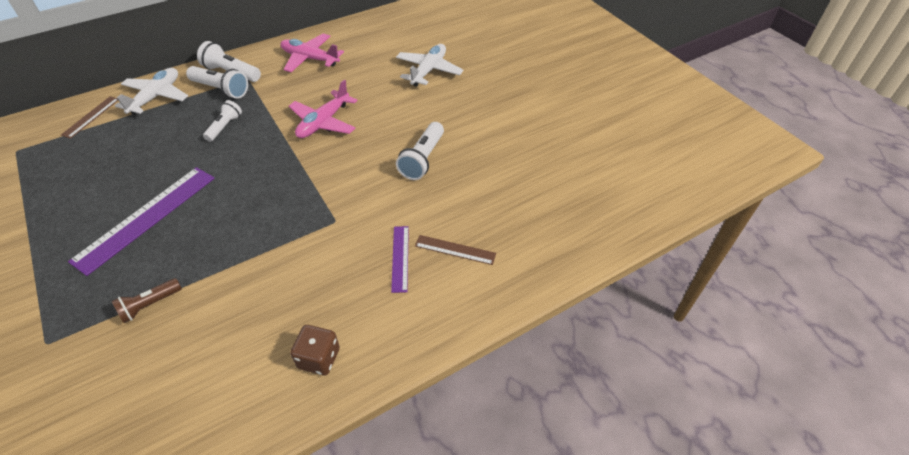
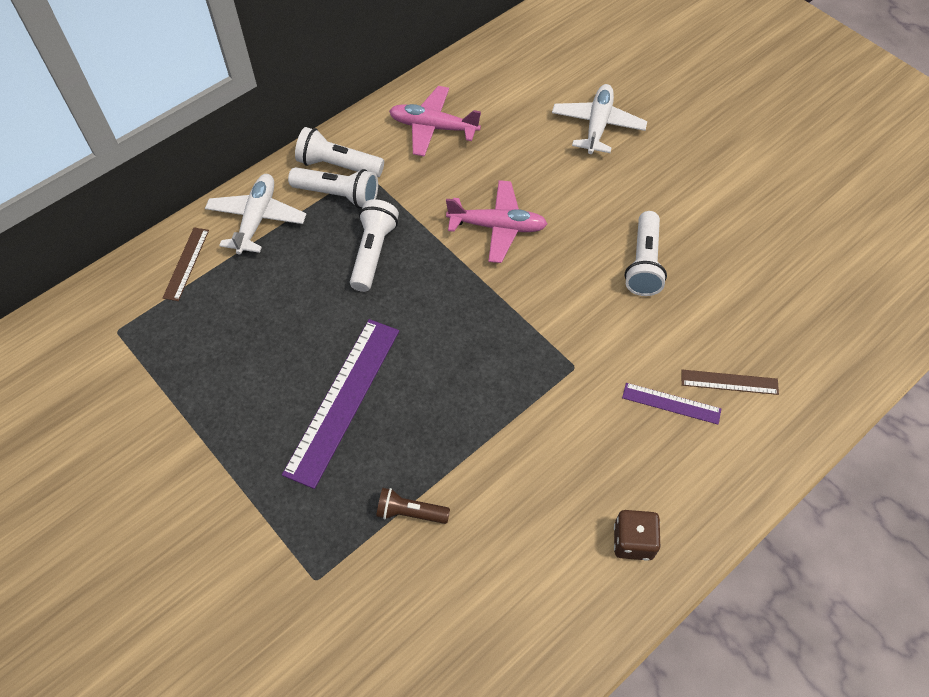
camera: 10 degrees left, 10 degrees up
brown flashlight [112,278,182,323] -> brown flashlight turned 60 degrees clockwise [376,488,450,524]
white flashlight [203,100,242,142] -> white flashlight [350,199,399,292], size x1.51
pink plane [289,80,358,138] -> pink plane turned 105 degrees counterclockwise [446,180,548,263]
purple ruler [391,226,409,293] -> purple ruler turned 60 degrees counterclockwise [622,383,721,424]

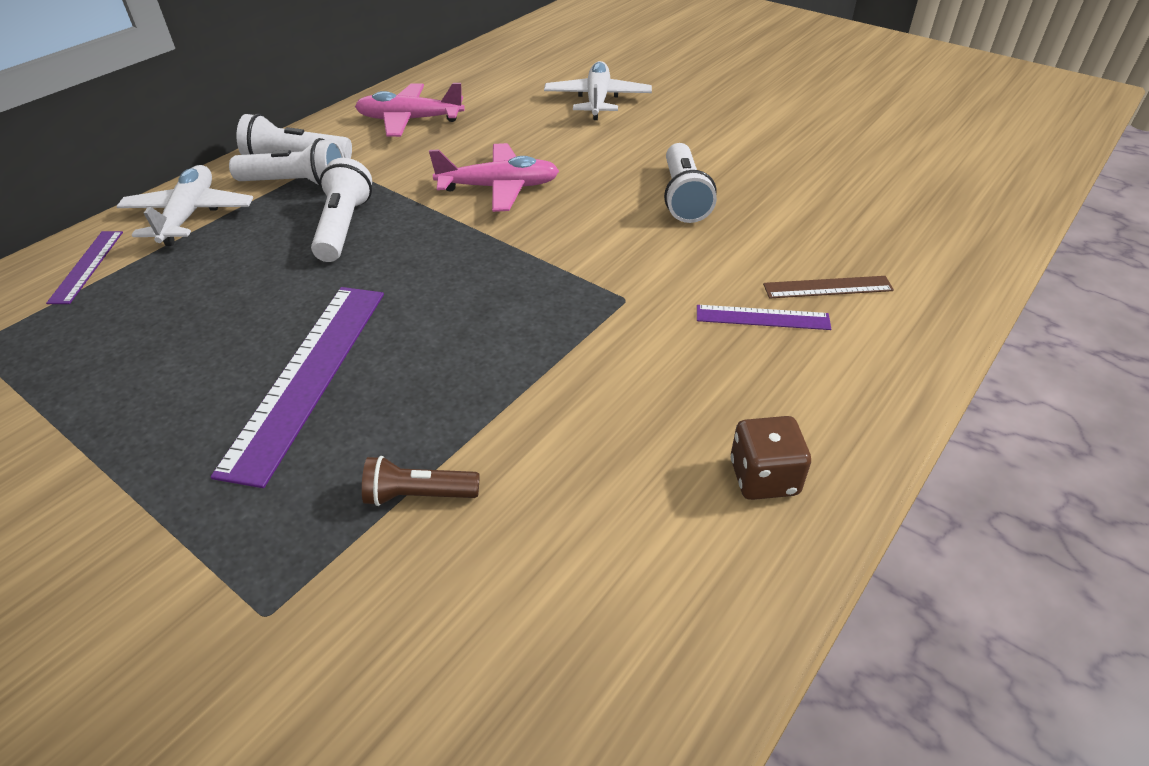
camera: 10 degrees left, 15 degrees down
brown ruler [163,228,209,301] -> purple ruler [46,231,123,304]

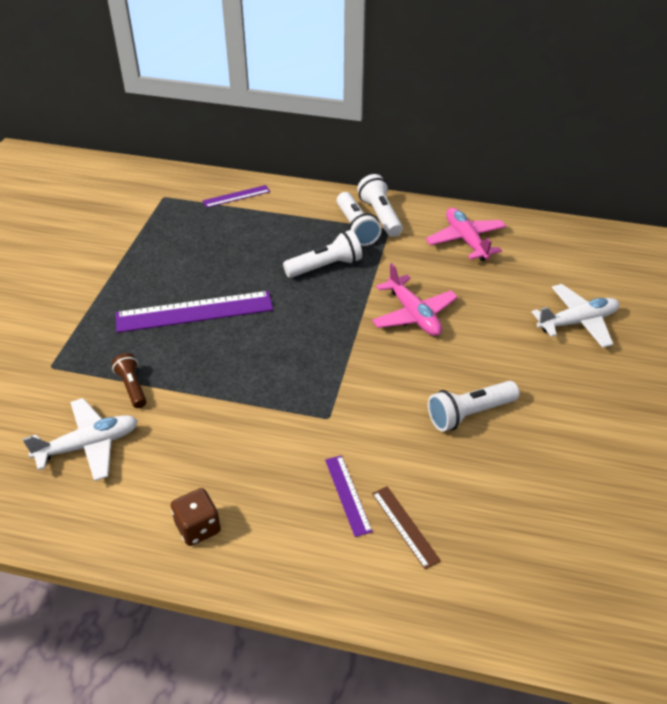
camera: 65 degrees right, 0 degrees up
white plane [116,165,253,246] -> white plane moved to [23,398,138,481]

